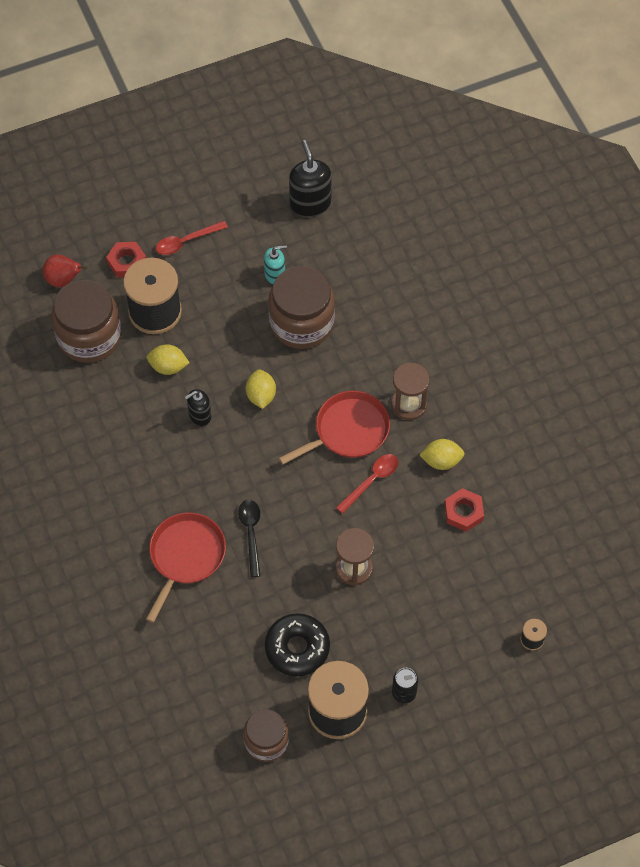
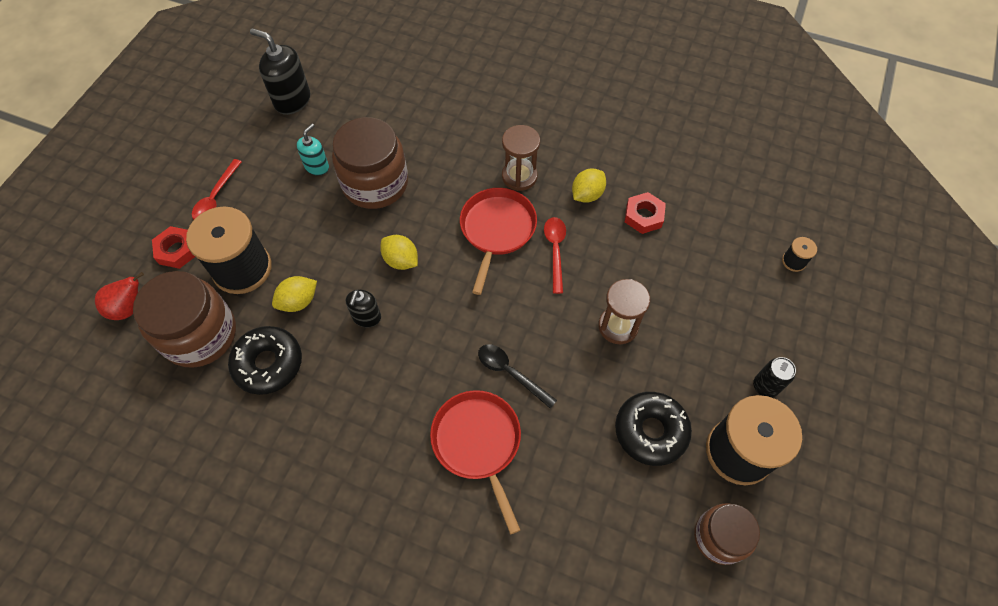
camera: 45 degrees left, 0 degrees up
none -> black donut [228,326,302,395]

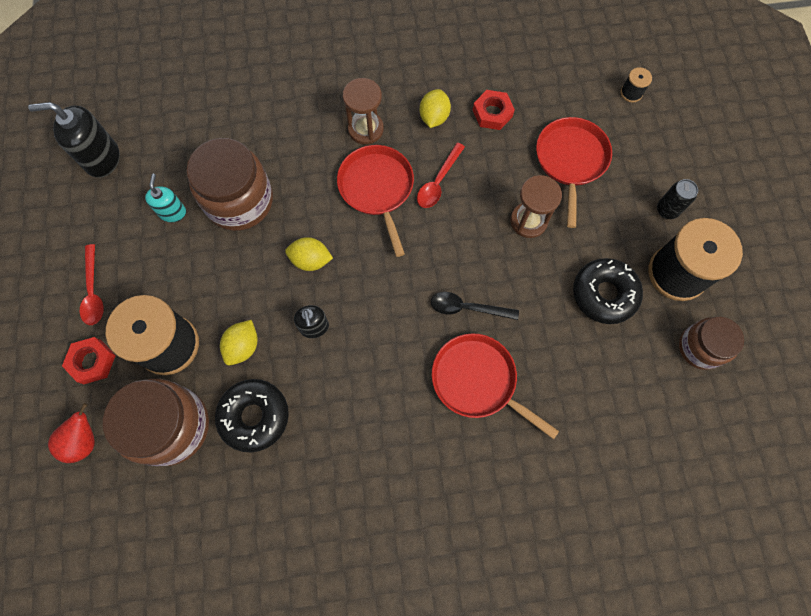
camera: 30 degrees left, 10 degrees up
red spoon [544,217,566,294] -> red spoon turned 120 degrees counterclockwise [417,143,465,208]
none -> red pan [536,117,612,228]

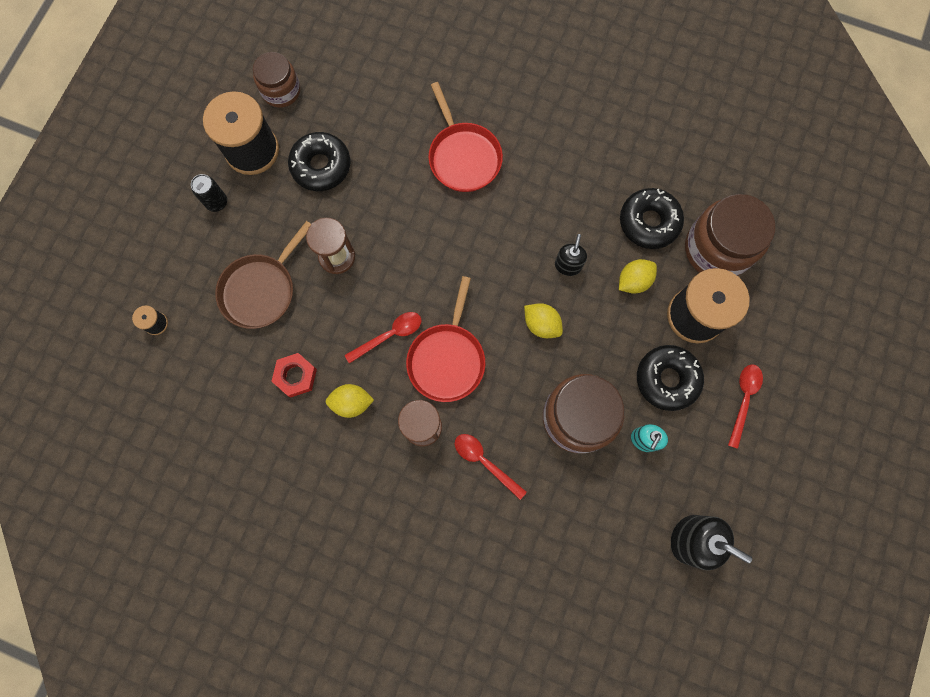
camera: 150 degrees left, 5 degrees up
red pear [48,403,95,463] -> none
red nut [62,337,116,384] -> none
yellow lemon [420,89,451,128] -> yellow lemon turned 45 degrees clockwise [326,384,374,418]
black spoon [431,292,519,320] -> none
red pan [536,117,612,228] -> brown pan [215,221,311,329]
none -> red spoon [455,434,527,500]
none -> black donut [637,345,704,411]

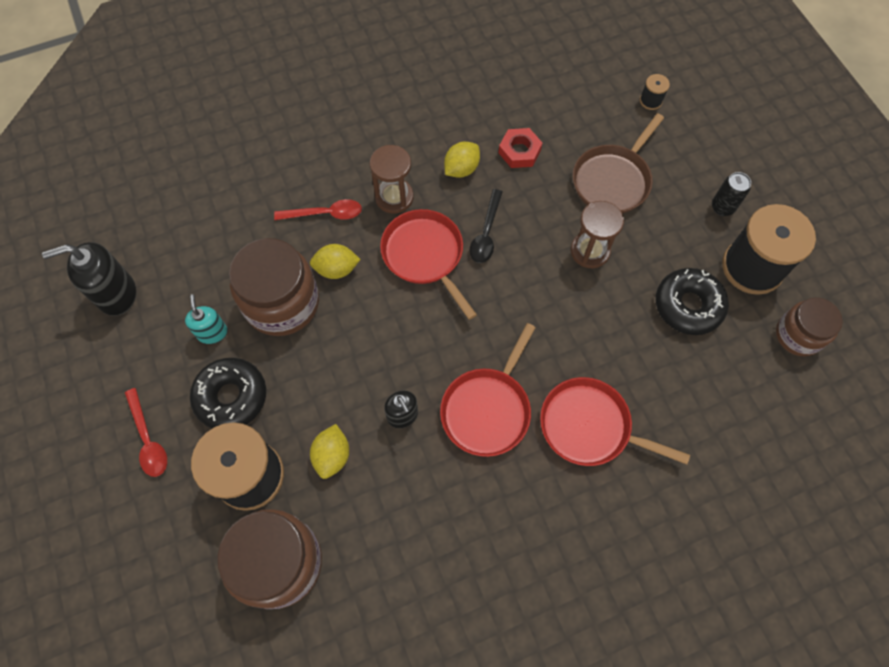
camera: 135 degrees right, 10 degrees down
brown pan [215,221,311,329] -> brown pan turned 135 degrees counterclockwise [573,113,664,214]
red spoon [345,312,421,364] -> black spoon [469,189,503,263]
yellow lemon [524,303,563,338] -> yellow lemon moved to [310,244,361,279]
black donut [620,188,684,249] -> none
none -> red pan [440,323,536,457]

